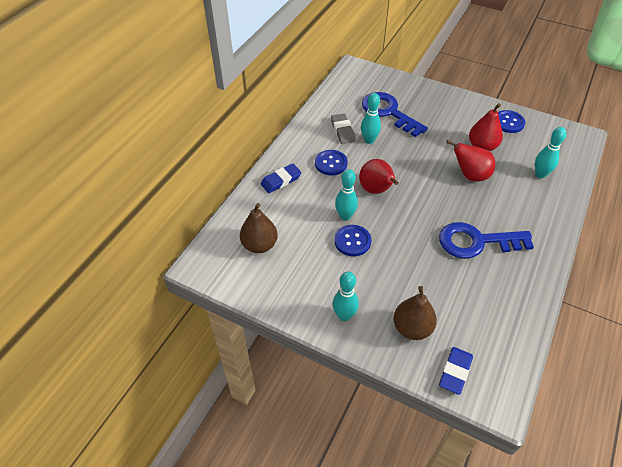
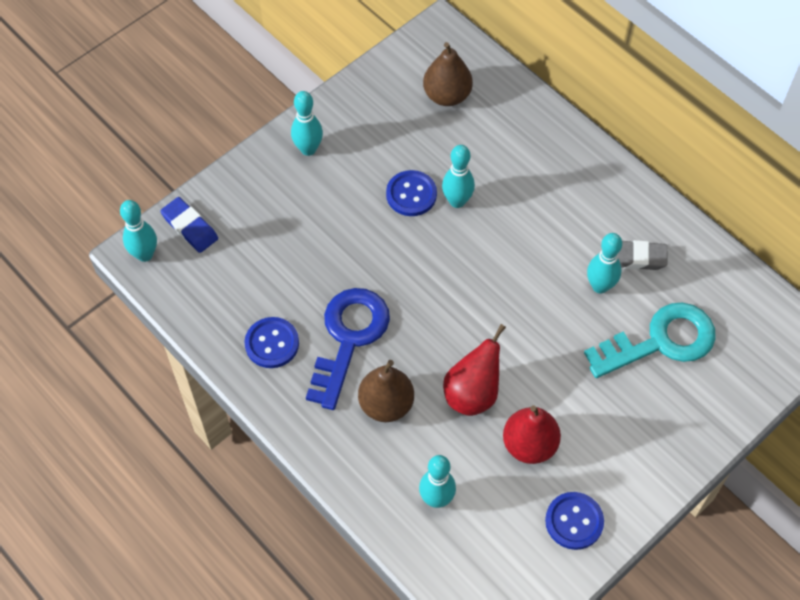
camera: 110 degrees right, 10 degrees up
blue eraser [261,164,301,193] -> none
blue button [315,150,348,175] -> blue button moved to [244,317,299,368]
red pear [359,159,399,194] -> none
blue key [362,92,428,137] -> turquoise key [584,303,716,378]
brown pear [393,286,437,340] -> brown pear moved to [358,360,414,422]
none -> turquoise bowling pin [120,200,157,262]

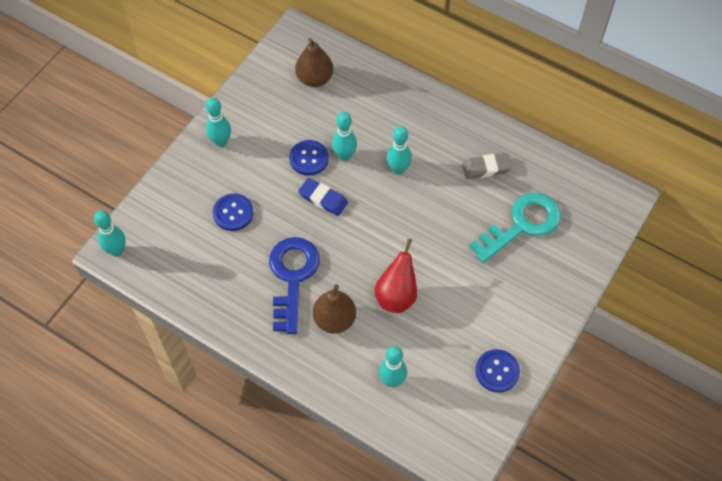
camera: 15 degrees left, 0 degrees up
blue eraser [160,197,218,253] -> blue eraser moved to [298,178,348,216]
blue button [244,317,299,368] -> blue button moved to [213,194,254,231]
red pear [503,405,561,464] -> none
turquoise bowling pin [587,233,622,294] -> turquoise bowling pin moved to [387,126,412,175]

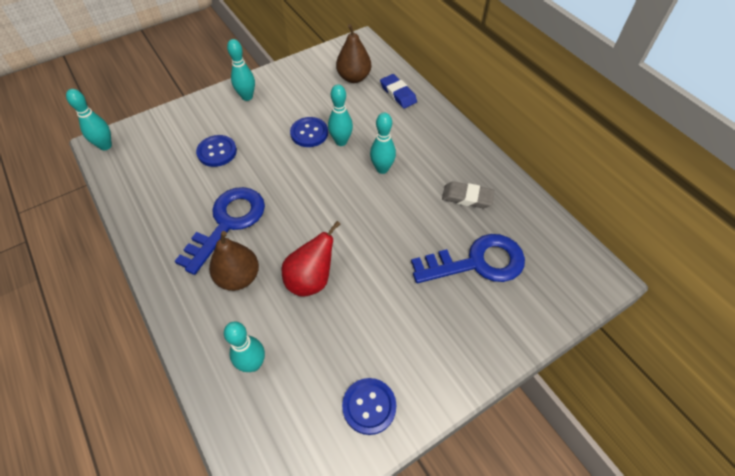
camera: 25 degrees right, 5 degrees down
blue eraser [298,178,348,216] -> blue eraser moved to [380,74,417,108]
turquoise key [470,193,561,263] -> blue key [411,234,525,283]

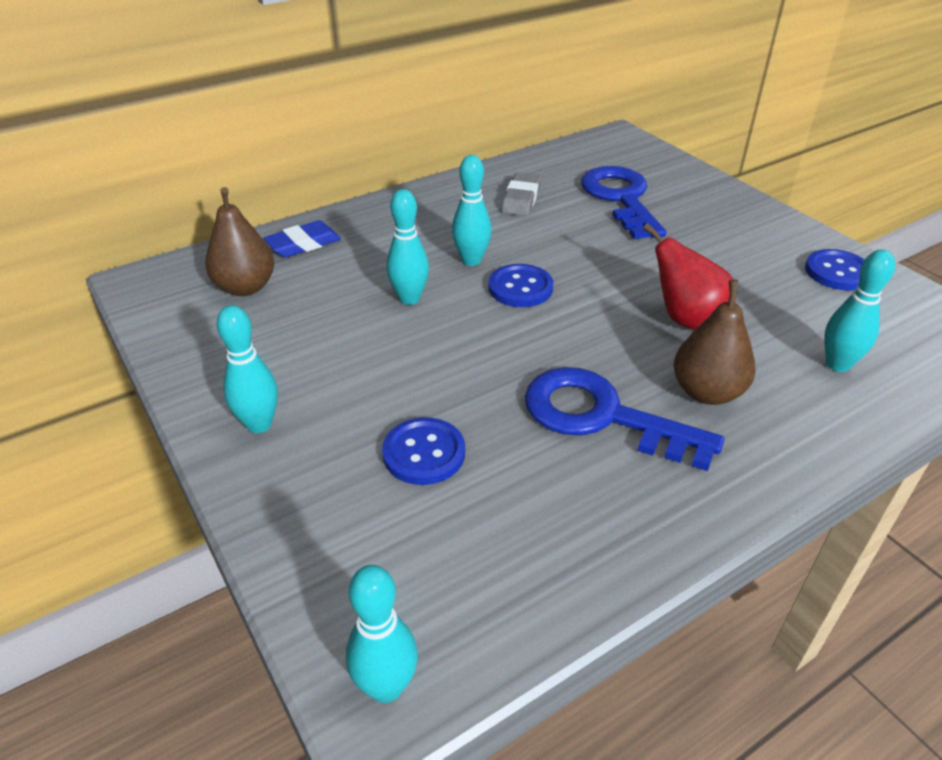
camera: 90 degrees left, 15 degrees down
blue button [290,117,328,147] -> blue button moved to [488,264,553,307]

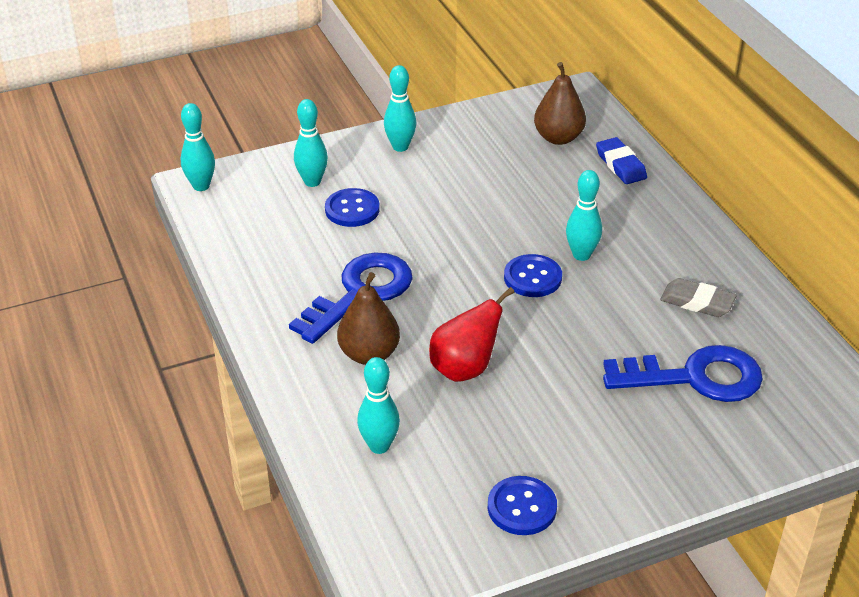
camera: 100 degrees right, 0 degrees up
turquoise bowling pin [386,189,429,305] -> turquoise bowling pin moved to [294,99,328,187]

